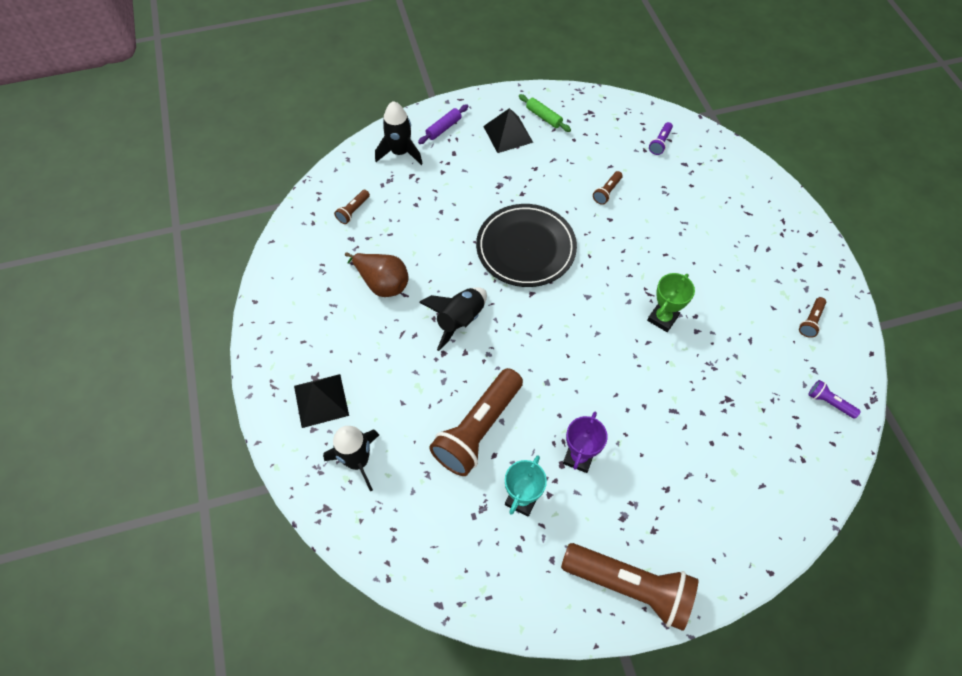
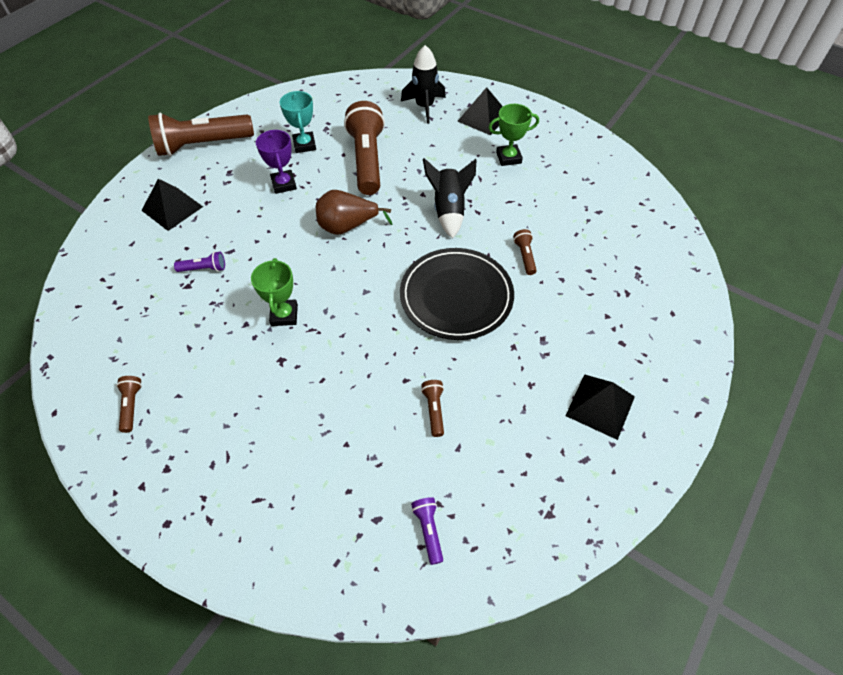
camera: 140 degrees right, 5 degrees down
brown flashlight [334,190,370,224] -> brown flashlight moved to [513,229,537,275]
brown pear [345,252,409,297] -> brown pear moved to [316,190,393,235]
black rocket [375,101,423,165] -> none
purple rolling pin [418,104,469,144] -> none
green rolling pin [519,94,571,132] -> none
purple flashlight [808,380,861,419] -> purple flashlight moved to [174,252,225,272]
none -> black pyramid [141,179,203,231]
none -> green trophy [488,104,539,166]

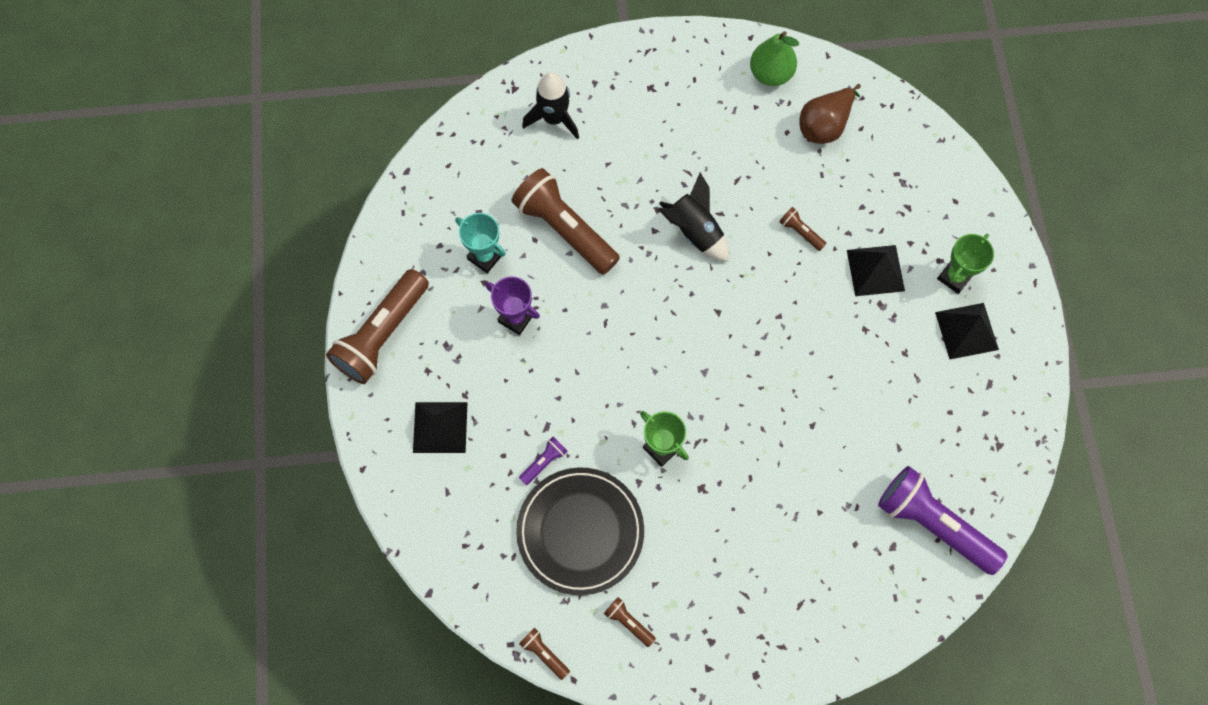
camera: 40 degrees left, 15 degrees up
brown pear [316,190,393,235] -> brown pear moved to [799,84,861,144]
black plate [400,248,514,340] -> black plate moved to [516,467,644,595]
purple flashlight [411,497,443,565] -> purple flashlight [878,466,1008,575], size x2.35
brown flashlight [421,380,444,437] -> brown flashlight moved to [519,628,570,680]
black pyramid [457,87,503,135] -> black pyramid moved to [847,245,905,296]
green trophy [488,104,539,166] -> green trophy moved to [937,234,994,294]
none -> green pear [750,31,799,86]

